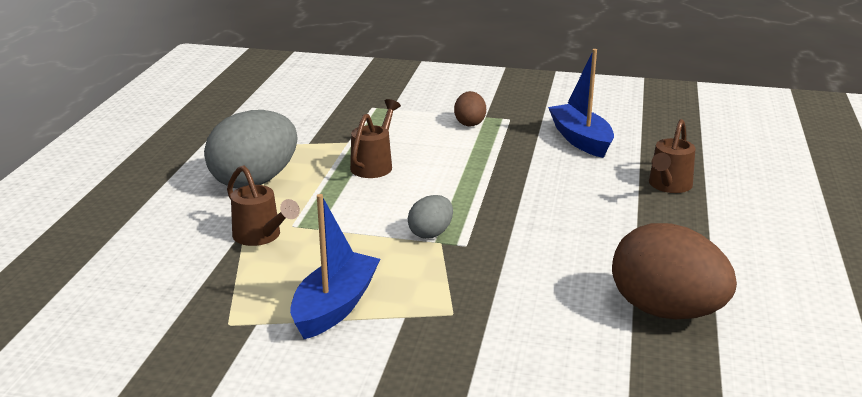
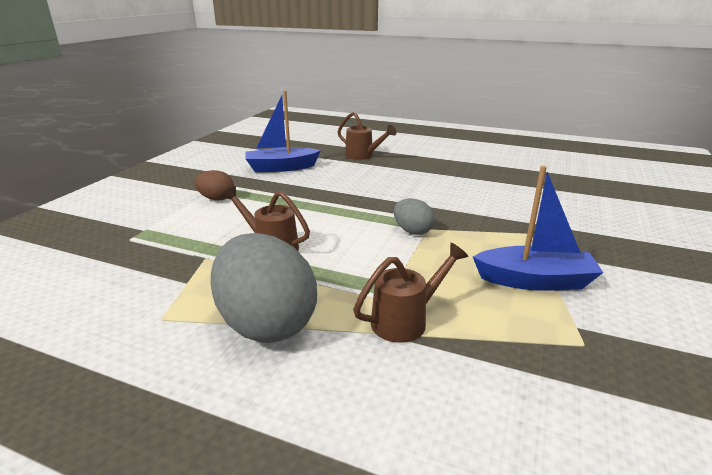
camera: 80 degrees left, 0 degrees up
blue boat [290,194,380,339] -> blue boat turned 150 degrees clockwise [473,166,604,291]
brown egg [612,223,737,319] -> none

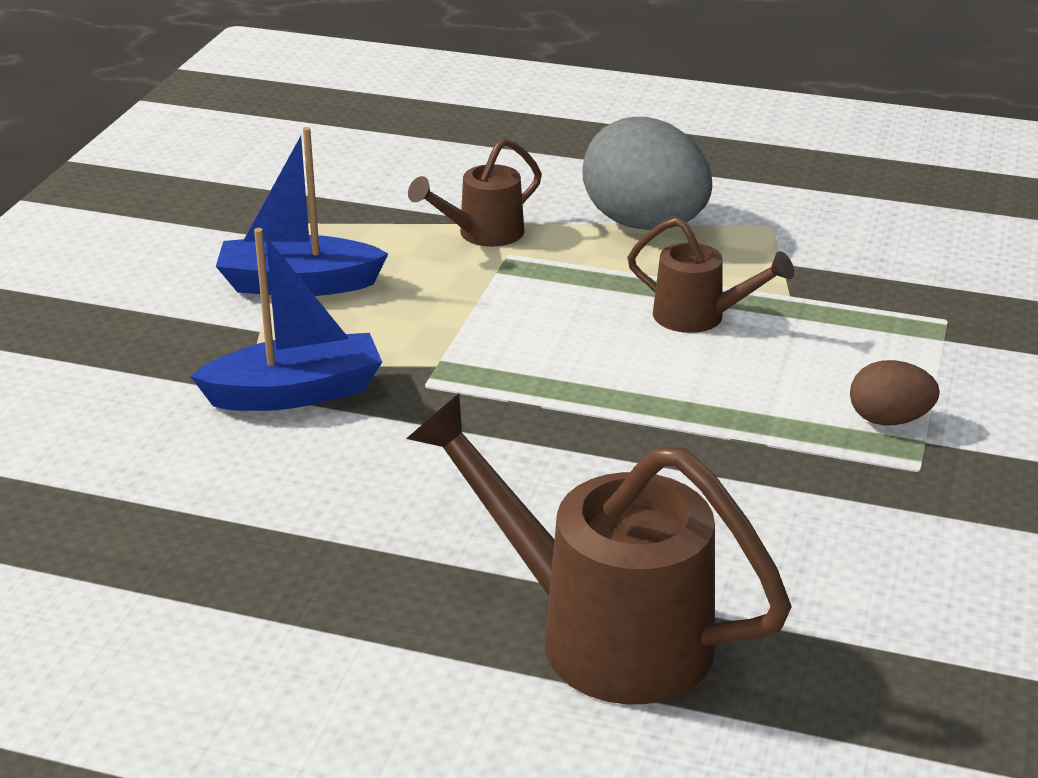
camera: 175 degrees right, 5 degrees up
blue boat [246,90,321,172] -> blue boat moved to [190,228,382,411]
brown watering can [337,112,397,160] -> brown watering can [406,393,792,704], size x1.86
grey egg [394,198,435,235] -> none

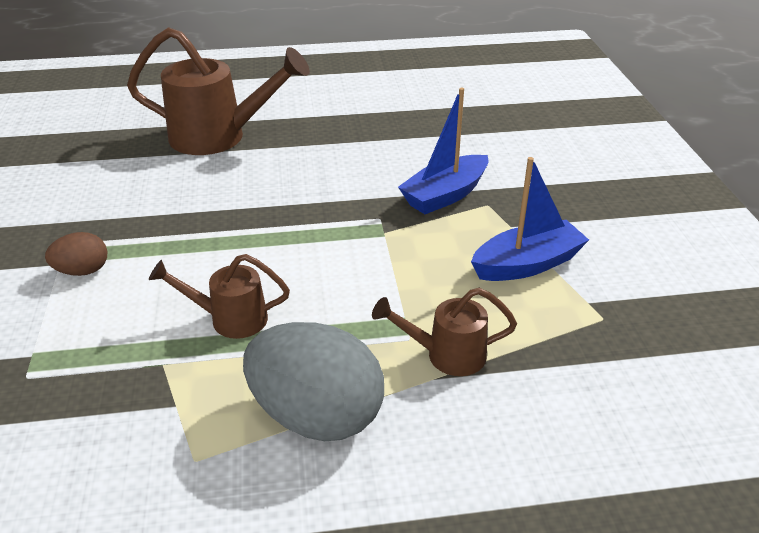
camera: 155 degrees right, 5 degrees up
brown watering can [408,138,542,247] -> brown watering can turned 120 degrees counterclockwise [372,288,517,376]

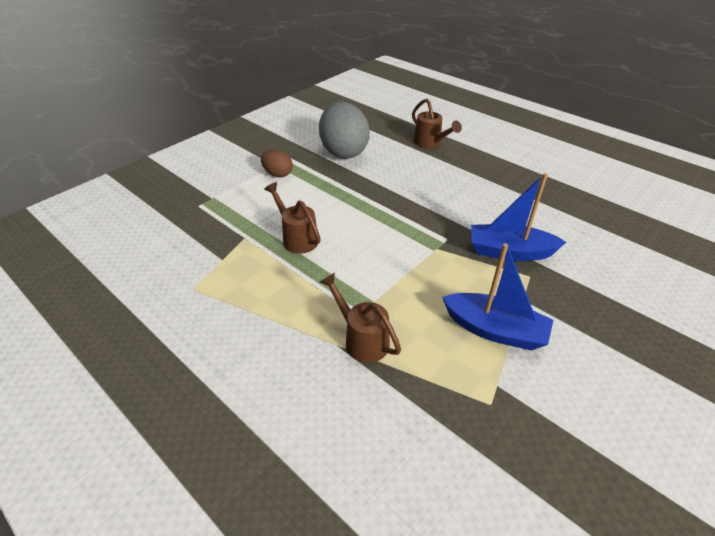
camera: 50 degrees right, 5 degrees up
brown watering can [127,27,310,155] -> brown watering can [412,99,462,148], size x0.54
grey egg [243,322,384,441] -> grey egg moved to [319,102,370,159]

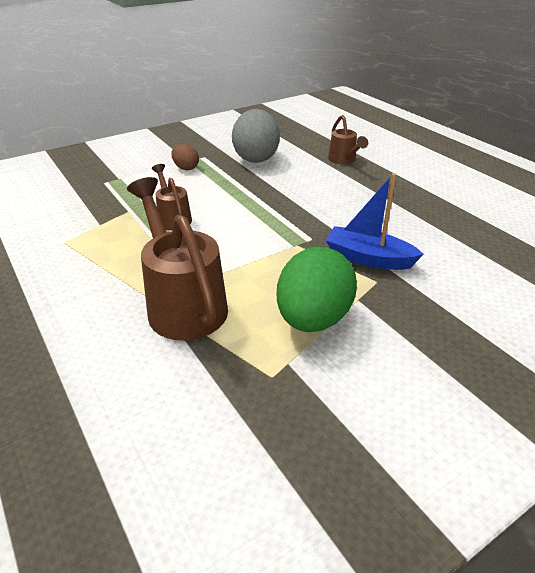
camera: 15 degrees right, 5 degrees down
brown watering can [320,273,401,363] -> brown watering can [127,177,228,341], size x1.86
blue boat [442,243,553,351] -> green egg [277,247,357,332]

